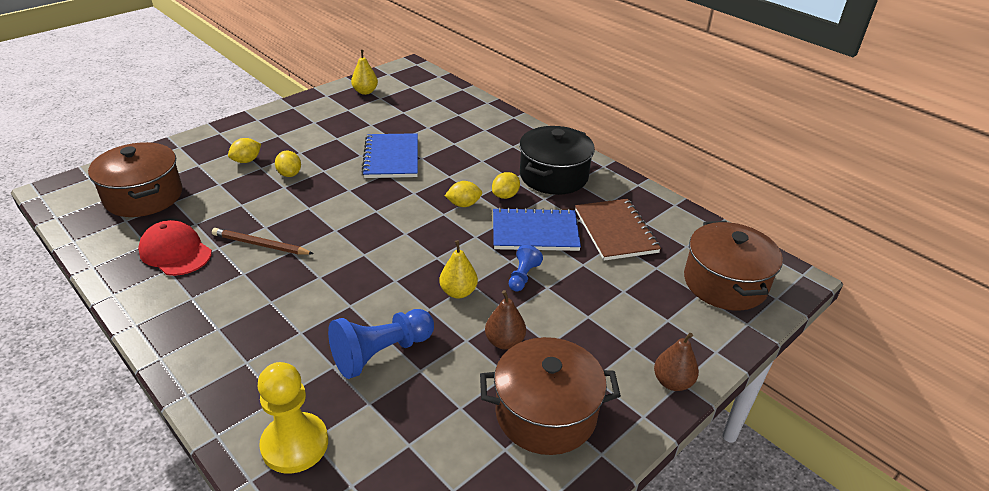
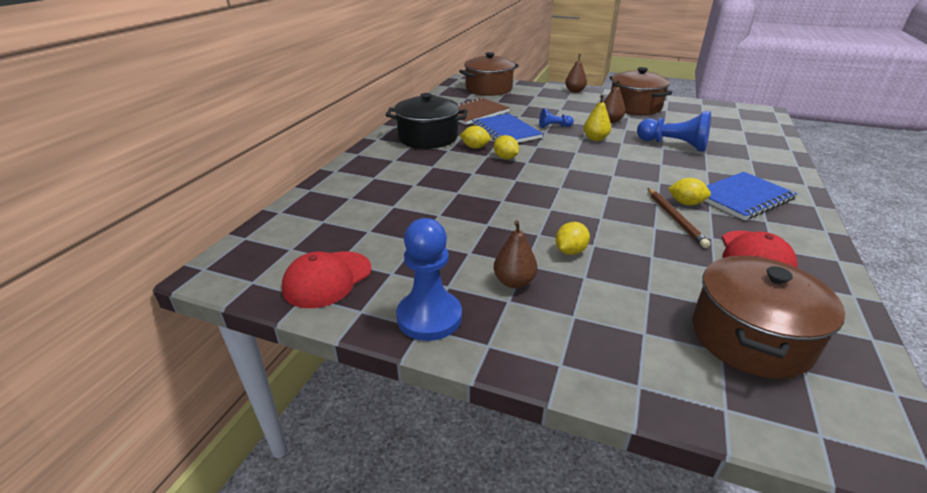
camera: 115 degrees left, 5 degrees down
yellow lemon [228,138,261,163] -> yellow lemon moved to [668,178,711,206]
yellow pawn [258,362,328,474] -> none
yellow pear [351,50,378,95] -> red cap [282,251,372,308]
blue notebook [362,133,418,178] -> blue notebook moved to [705,172,797,220]
none -> blue pawn [396,218,462,341]
none -> brown pear [494,220,538,288]

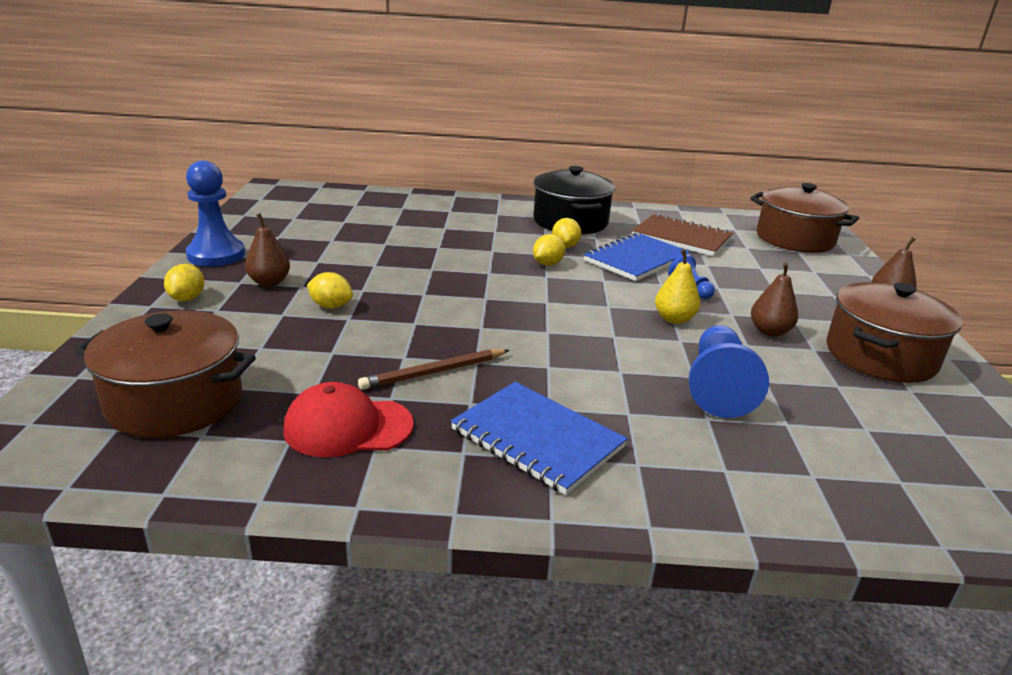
camera: 70 degrees right, 5 degrees down
red cap [282,251,372,308] -> none
yellow lemon [668,178,711,206] -> yellow lemon moved to [164,264,205,301]

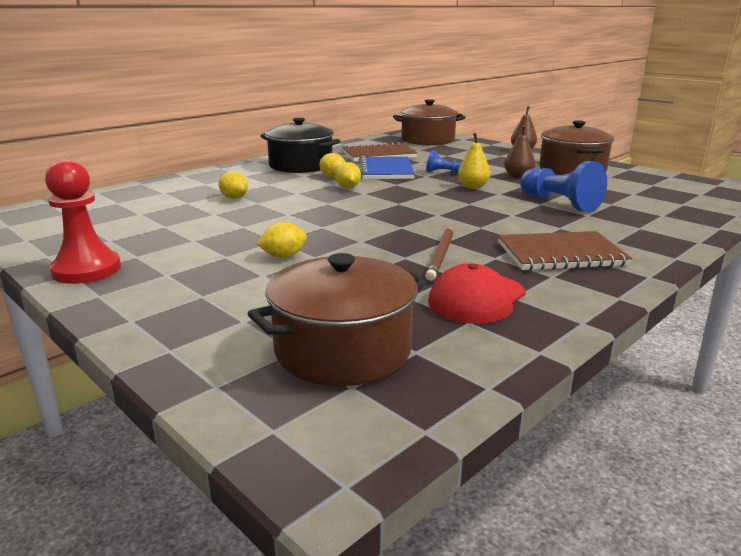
camera: 45 degrees left, 5 degrees down
yellow lemon [164,264,205,301] -> yellow lemon moved to [218,171,248,199]
blue pawn [186,160,245,266] -> red pawn [45,160,121,284]
brown pear [245,213,290,287] -> none
blue notebook [451,382,627,495] -> brown notebook [498,231,632,271]

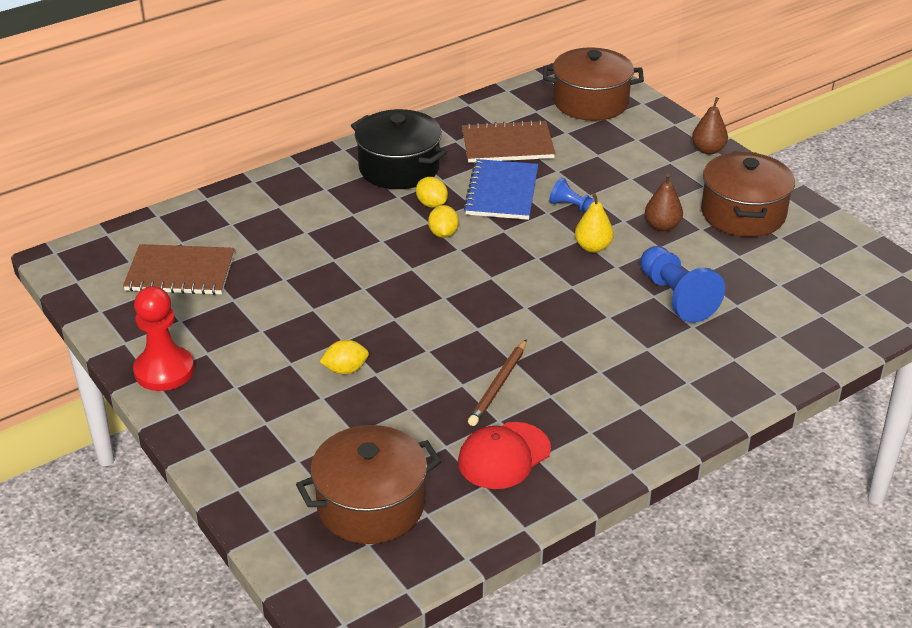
camera: 10 degrees right, 15 degrees up
yellow lemon [218,171,248,199] -> none
brown notebook [498,231,632,271] -> brown notebook moved to [123,244,235,295]

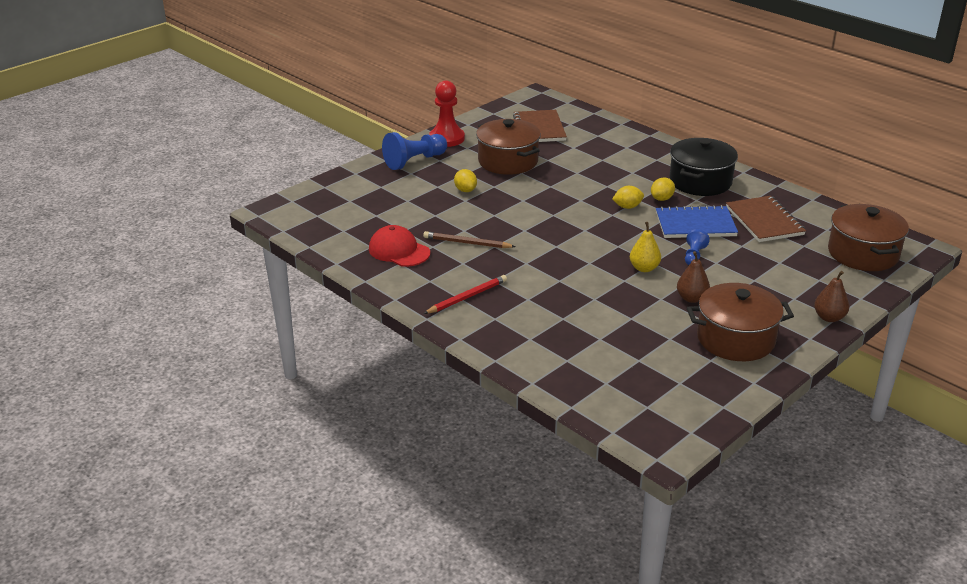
camera: 80 degrees right, 5 degrees down
brown pot [296,425,441,544] -> brown pot moved to [476,119,541,175]
blue pawn [640,246,725,323] -> blue pawn moved to [382,132,447,170]
none -> red pencil [423,275,507,314]

